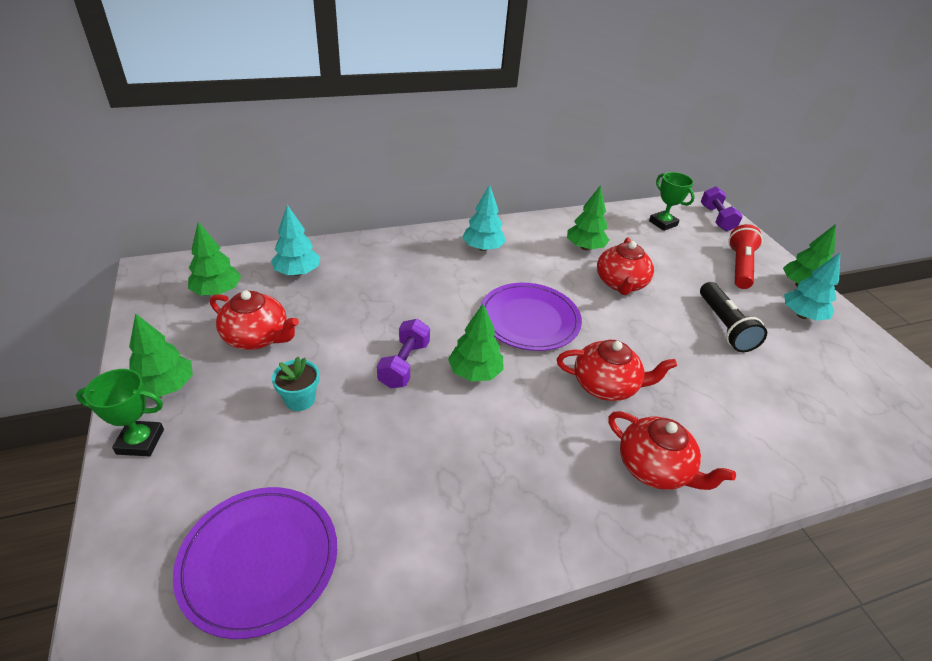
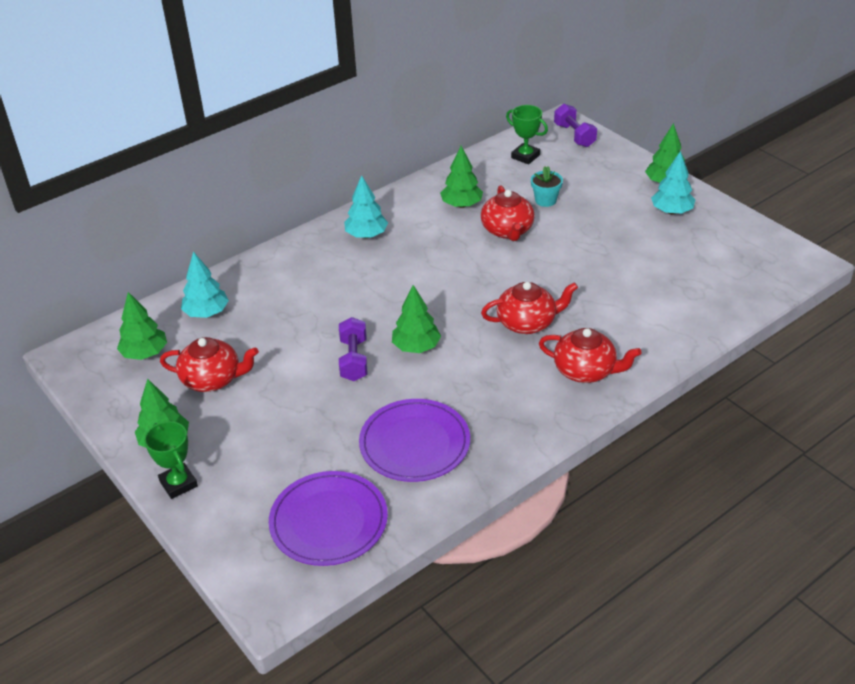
camera: 15 degrees left, 0 degrees up
green trophy [76,369,164,456] -> green trophy turned 75 degrees clockwise [144,421,198,499]
turquoise flower pot [272,357,319,411] -> turquoise flower pot moved to [531,166,563,207]
purple plate [480,283,582,351] -> purple plate moved to [359,399,470,482]
black flashlight [700,282,767,352] -> none
red flashlight [728,224,763,289] -> none

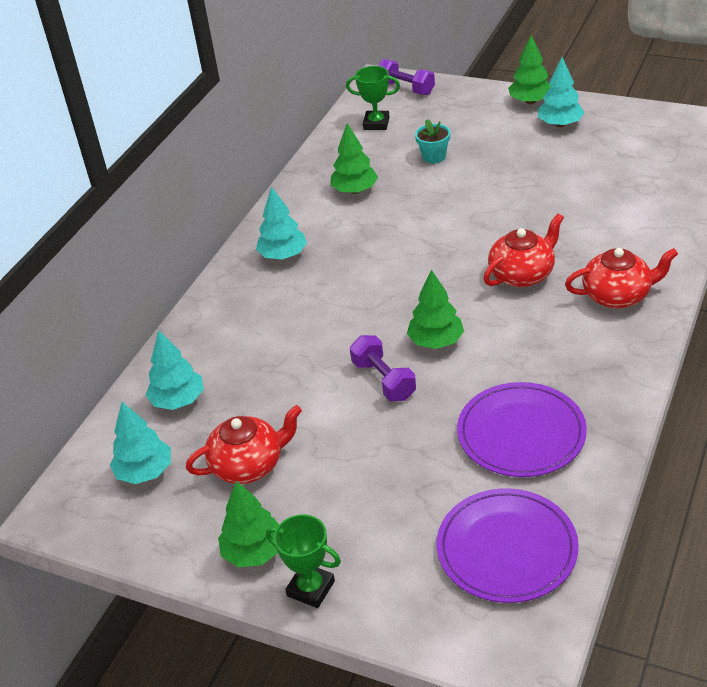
camera: 25 degrees left, 0 degrees up
green tree [117,292,167,360] -> turquoise tree [110,402,171,484]
red teapot [481,185,535,241] -> none

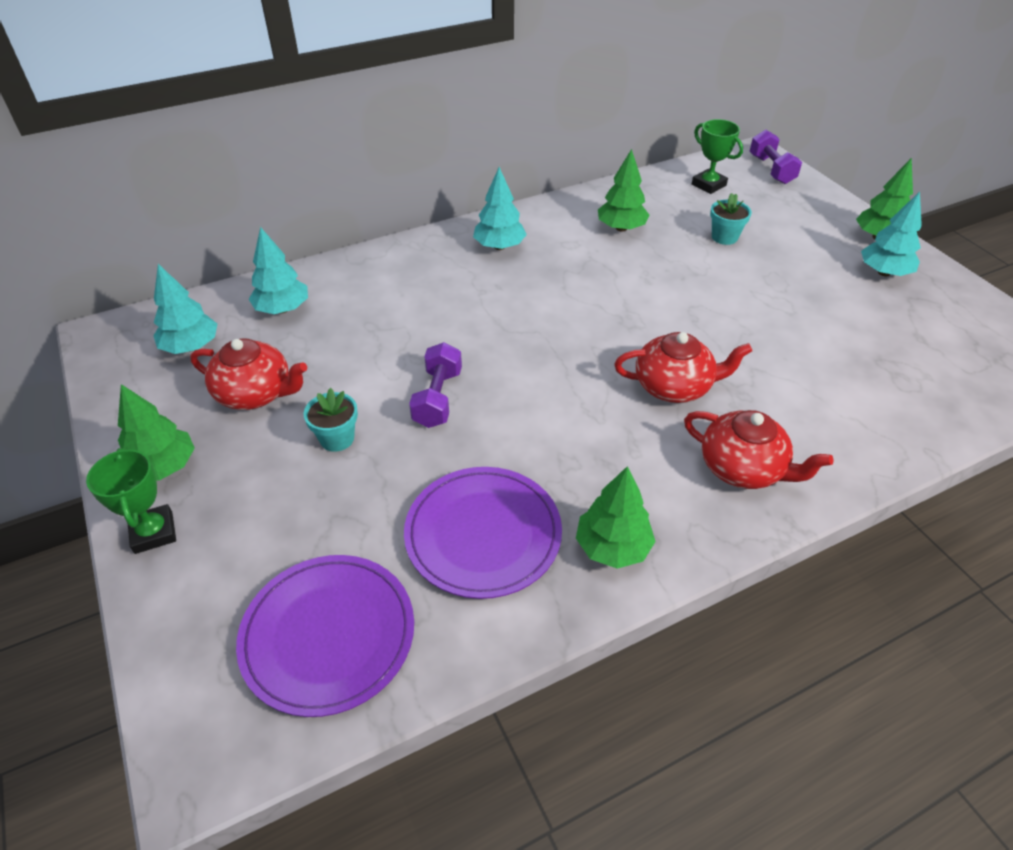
camera: 35 degrees right, 5 degrees up
green tree [407,269,464,349] -> green tree moved to [576,466,656,569]
none -> turquoise flower pot [304,388,358,452]

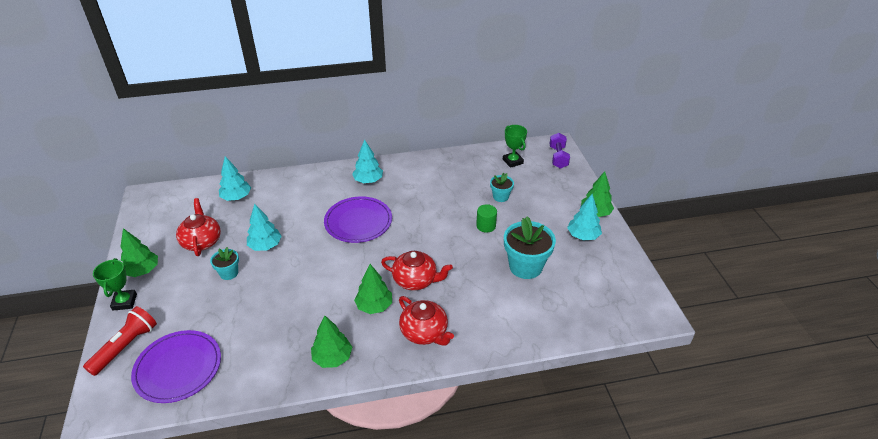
camera: 15 degrees right, 5 degrees down
turquoise tree [153,264,217,354] -> turquoise tree moved to [247,204,282,251]
red teapot [190,338,307,410] -> red teapot turned 135 degrees counterclockwise [176,198,221,256]
purple plate [404,467,562,599] -> purple plate moved to [324,196,392,243]
purple dumbbell [409,342,462,428] -> none
green tree [598,149,650,232] -> green tree moved to [354,264,392,314]
none -> red flashlight [83,306,157,376]
none -> green cylinder [476,204,497,233]
none -> turquoise flower pot [504,216,556,279]

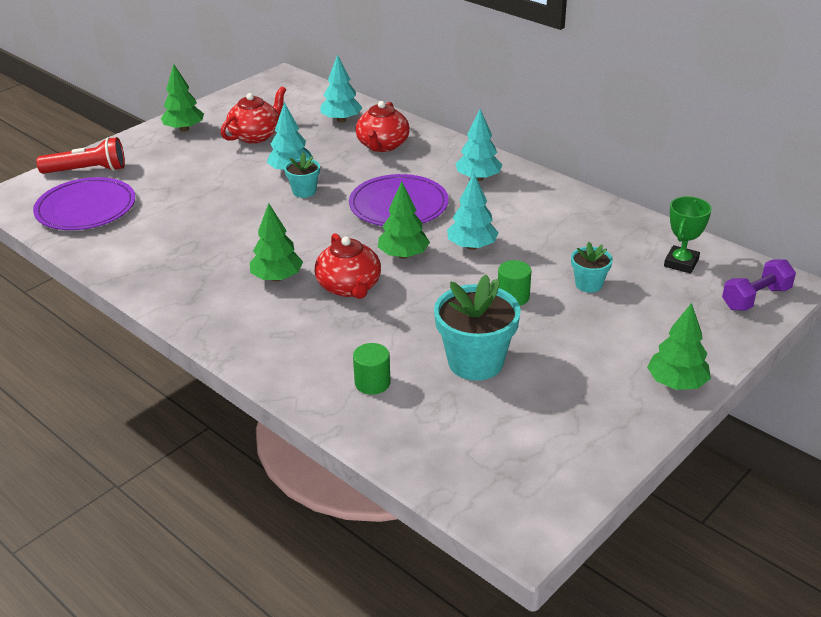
camera: 55 degrees right, 5 degrees down
green trophy [93,258,137,311] -> none
turquoise flower pot [210,247,239,280] -> turquoise flower pot moved to [284,152,320,198]
green tree [311,315,352,368] -> green tree moved to [378,182,430,259]
red teapot [399,296,454,346] -> red teapot moved to [355,101,410,152]
turquoise tree [567,194,602,241] -> turquoise tree moved to [447,173,499,250]
none -> green cylinder [353,343,391,395]

